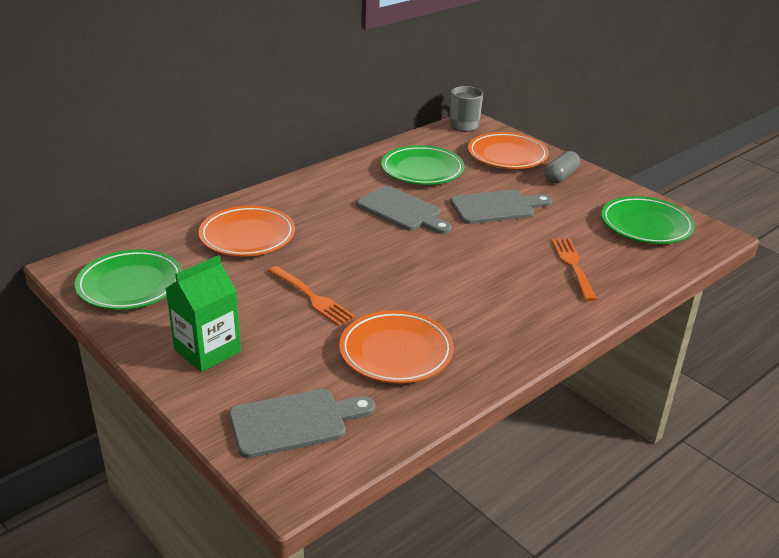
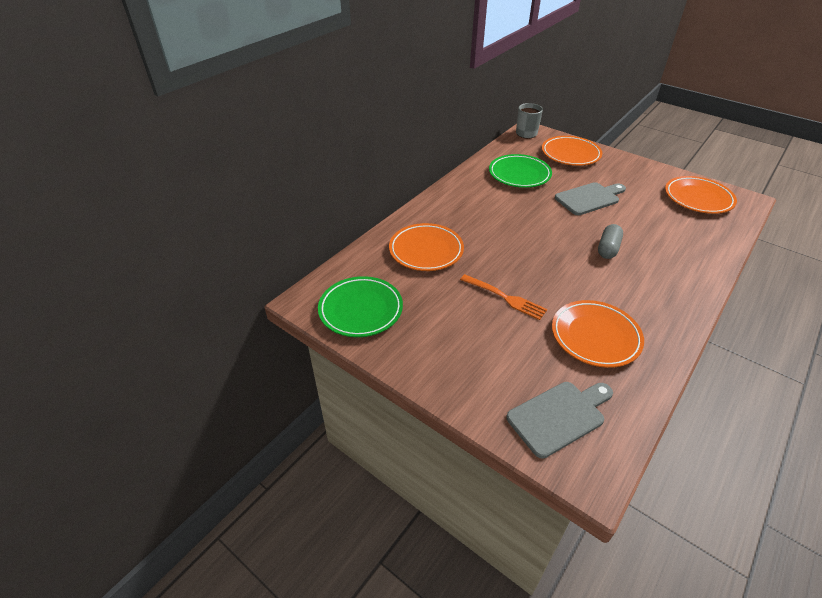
camera: 10 degrees left, 10 degrees up
green carton [166,255,241,372] -> none
grey cutting board [356,186,452,234] -> none
grey capsule [545,151,580,184] -> grey capsule moved to [598,224,623,259]
orange fork [552,239,597,301] -> none
green plate [601,196,695,244] -> orange plate [665,176,737,214]

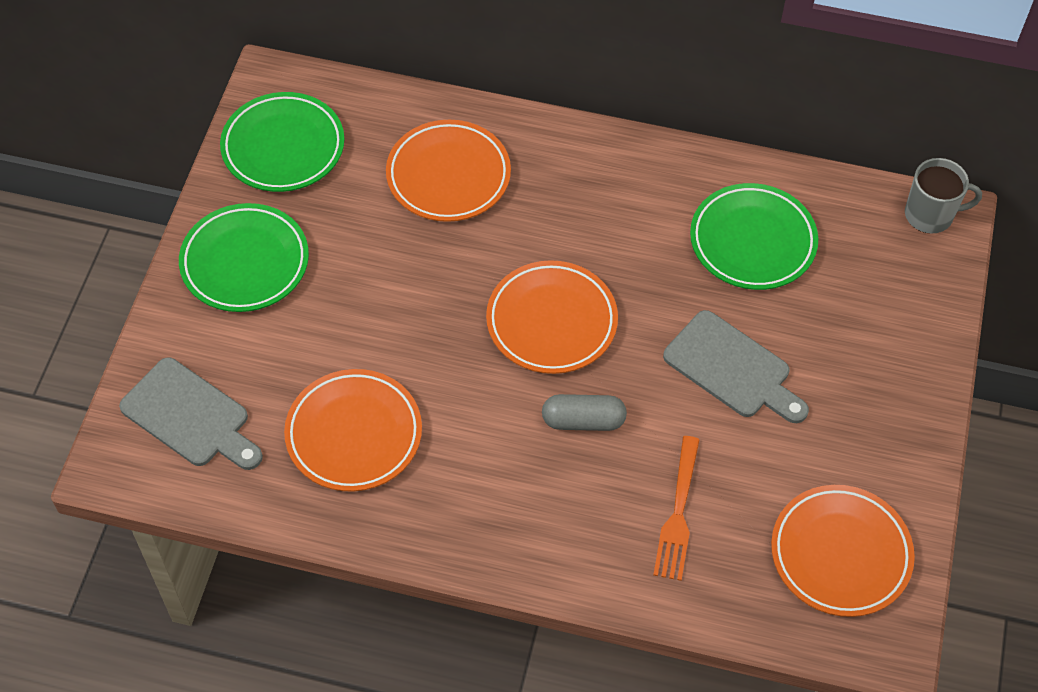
camera: 65 degrees right, 15 degrees up
orange fork [460,274,547,320] -> orange fork moved to [653,436,700,581]
orange plate [542,136,602,166] -> orange plate moved to [486,260,618,374]
none -> green plate [179,203,309,312]

